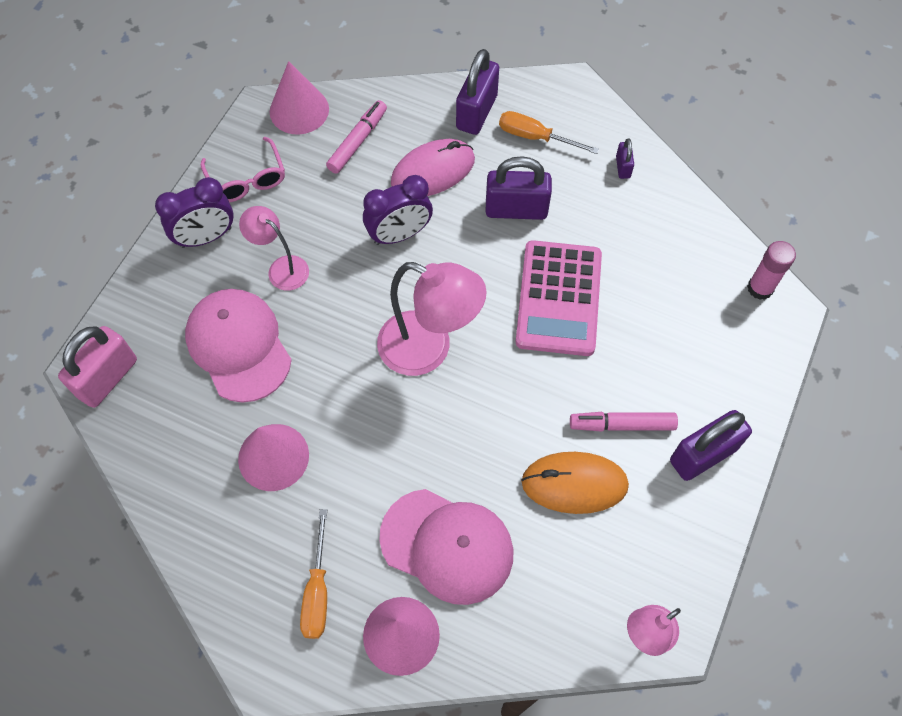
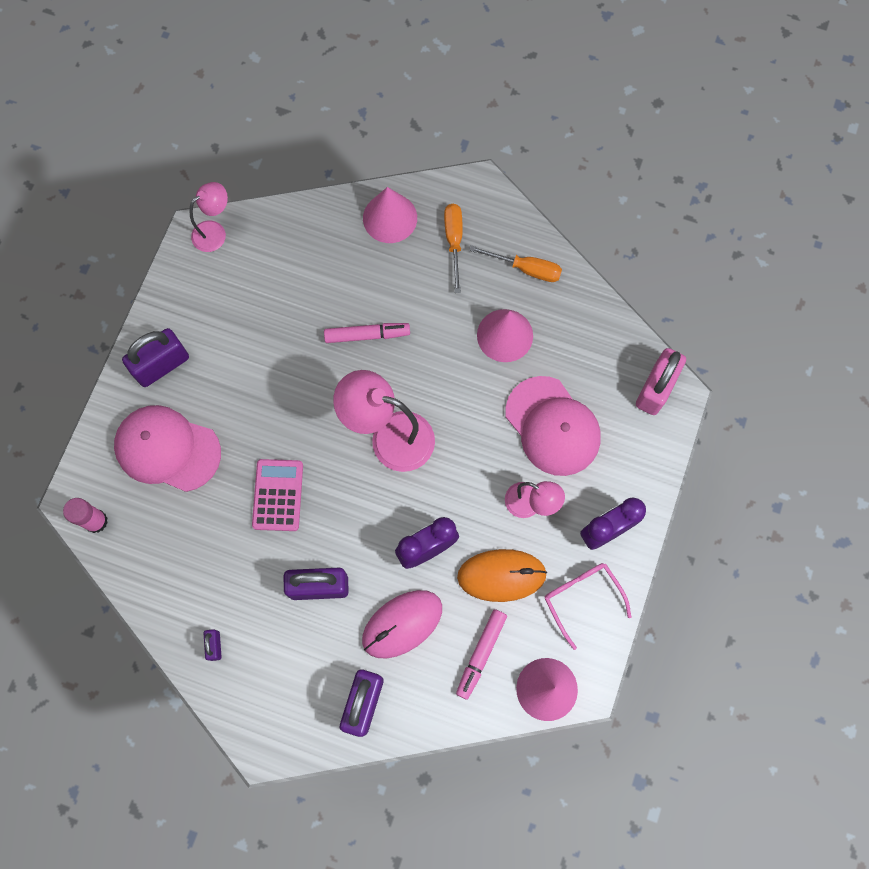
camera: 175 degrees right, 10 degrees up
pink cap [379,489,513,605] -> pink cap moved to [114,405,221,492]
orange screwdriver [499,111,599,154] -> orange screwdriver moved to [469,245,562,282]
pink calculator [516,240,602,356] -> pink calculator [252,459,303,531], size x0.66
orange mouse [521,452,629,514] -> orange mouse moved to [457,549,547,602]
pink marker [570,412,678,432] -> pink marker moved to [324,323,410,343]

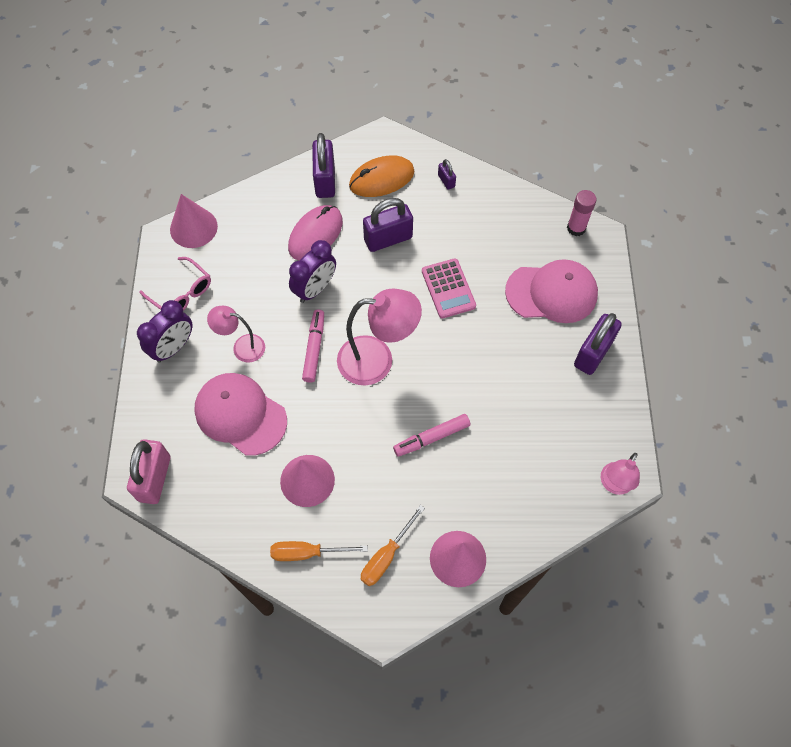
camera: 160 degrees right, 10 degrees down
orange screwdriver [444,204,463,293] -> orange screwdriver turned 60 degrees clockwise [361,505,425,586]
pink marker [456,609,507,700] -> pink marker moved to [302,310,324,383]
orange mouse [457,549,547,602] -> orange mouse moved to [349,155,414,197]

